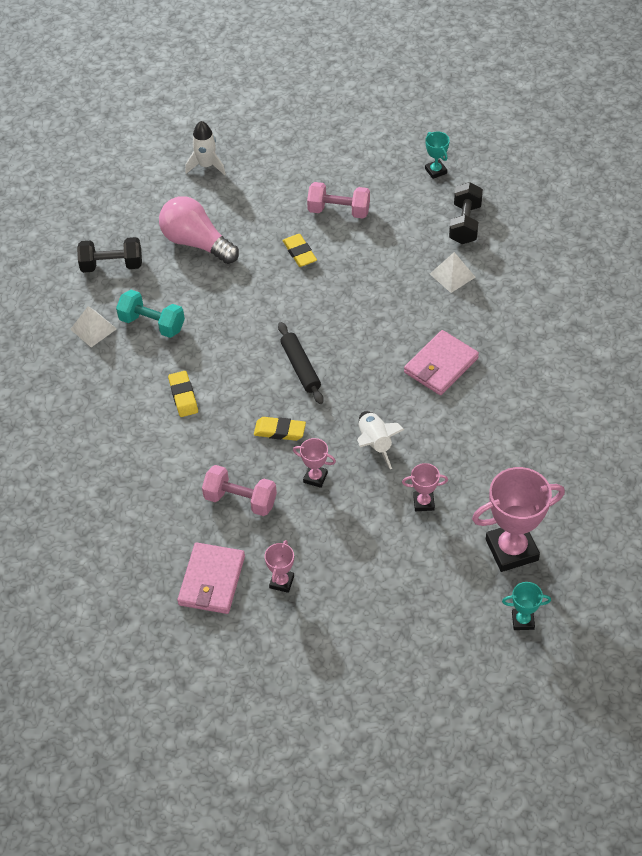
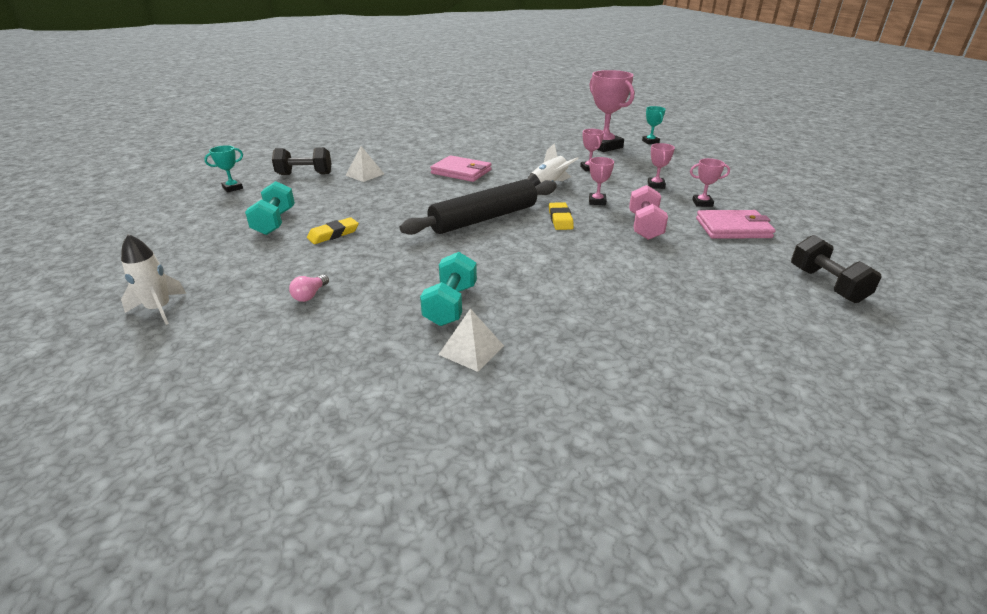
camera: 105 degrees left, 20 degrees down
black dumbbell [77,237,142,273] -> black dumbbell moved to [791,235,881,303]
pink light bulb [159,196,239,264] -> pink light bulb [289,275,329,302], size x0.41
yellow eraser [168,371,198,417] -> none
black rolling pin [278,322,324,404] -> black rolling pin [399,179,557,235], size x1.75
pink dumbbell [307,182,370,218] -> turquoise dumbbell [245,181,295,235]
none -> pink trophy [648,143,675,189]

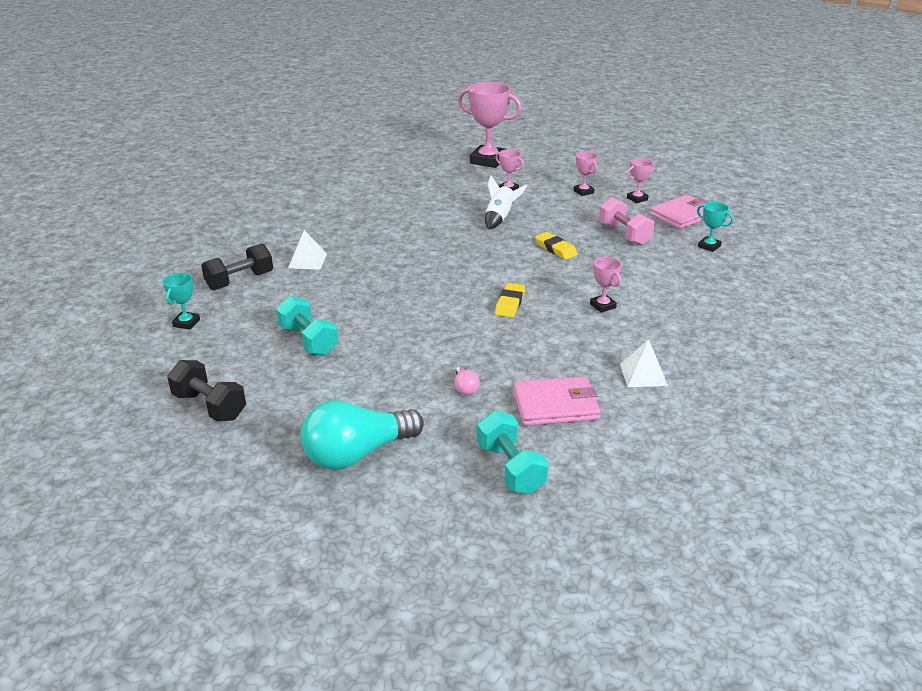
camera: 35 degrees left, 0 degrees up
white rocket [121,234,186,325] -> turquoise light bulb [301,400,424,470]
yellow eraser [307,217,359,244] -> yellow eraser moved to [495,283,525,317]
black rolling pin [399,179,557,235] -> none
turquoise dumbbell [420,252,477,326] -> turquoise dumbbell moved to [477,411,548,494]
pink wallet [430,155,492,182] -> pink wallet moved to [513,377,601,426]
pink trophy [589,157,614,205] -> pink trophy moved to [590,257,622,313]
turquoise trophy [642,106,666,144] -> turquoise trophy moved to [697,202,734,252]
black dumbbell [791,235,881,303] -> black dumbbell moved to [167,360,246,421]

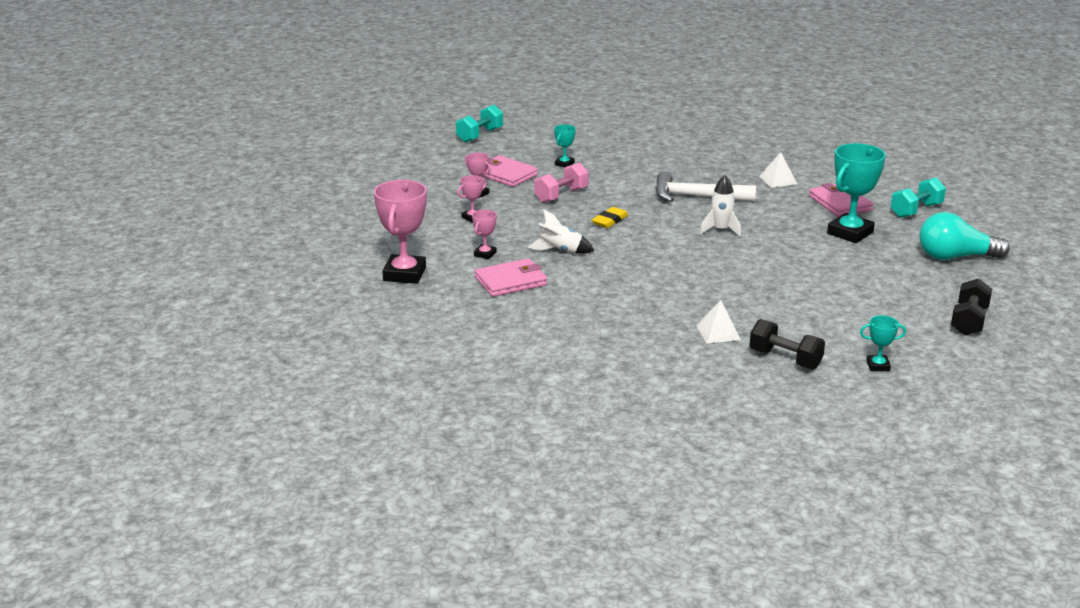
camera: 105 degrees left, 5 degrees down
turquoise dumbbell [276,296,338,356] -> turquoise dumbbell moved to [456,105,503,143]
turquoise light bulb [301,400,424,470] -> turquoise light bulb turned 135 degrees clockwise [919,212,1010,260]
pink light bulb [455,366,480,395] -> turquoise trophy [827,143,886,243]
yellow eraser [495,283,525,317] -> white rocket [700,175,741,237]
pink trophy [590,257,622,313] -> white hammer [655,171,756,202]
none -> pink wallet [475,258,547,297]

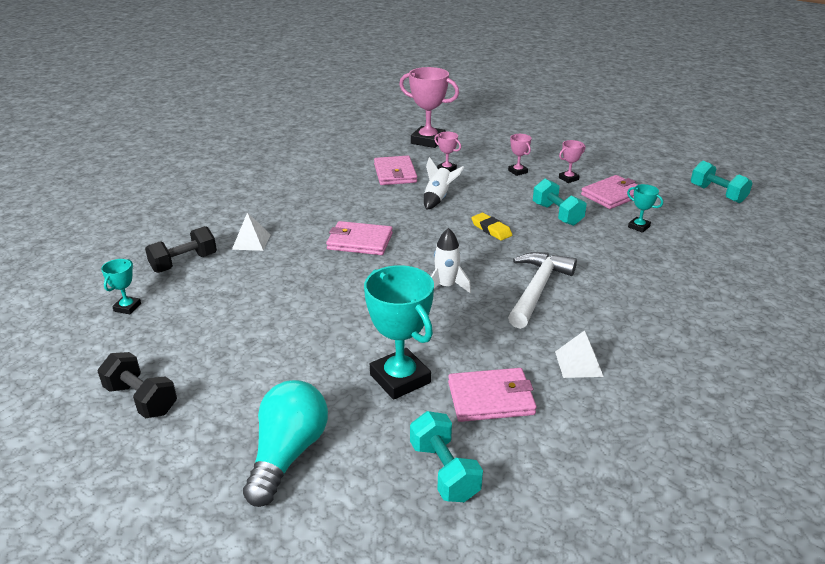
camera: 105 degrees right, 5 degrees up
pink dumbbell [534,162,589,203] -> turquoise dumbbell [533,179,586,226]
none -> pink wallet [326,221,393,255]

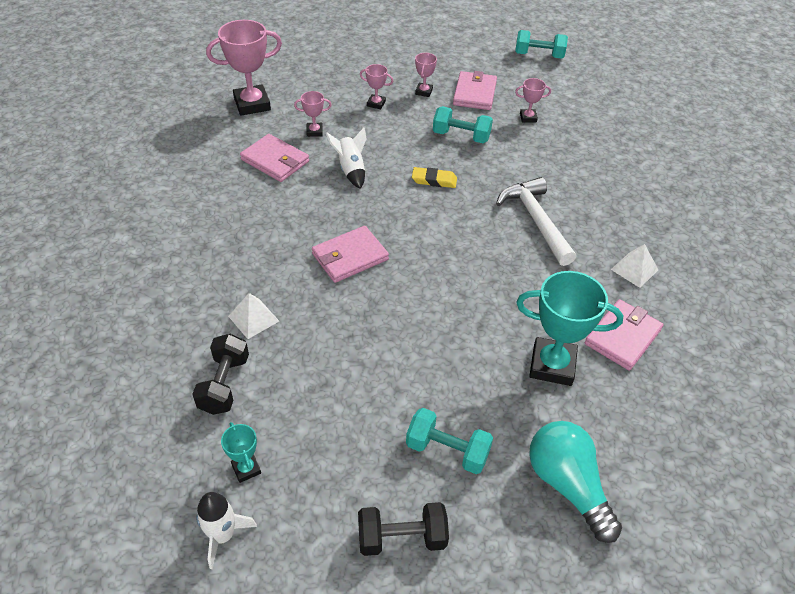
camera: 45 degrees left, 15 degrees up
turquoise dumbbell [410,411,483,502] -> turquoise dumbbell moved to [406,408,493,474]
white rocket [431,228,471,293] -> white rocket moved to [196,492,257,569]
turquoise trophy [627,184,663,233] -> pink trophy [515,78,551,122]

